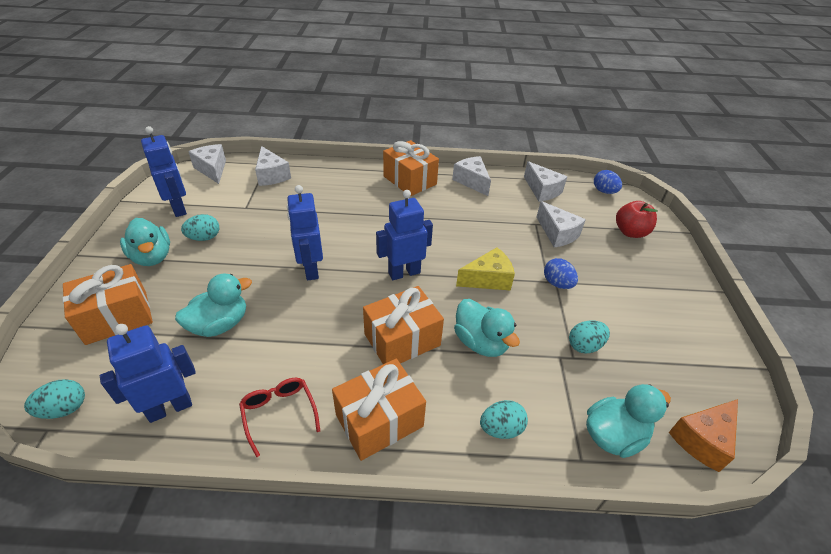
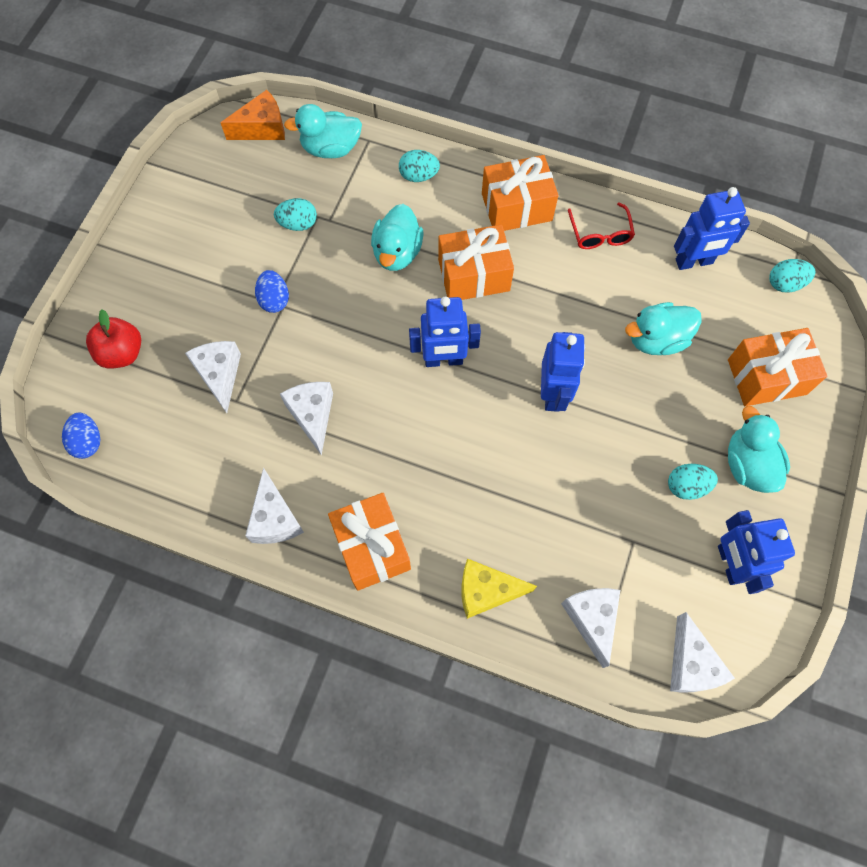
camera: 160 degrees left, 25 degrees up
turquoise duck [454,299,520,357] -> turquoise duck turned 150 degrees counterclockwise [371,204,423,271]
yellow cheese [456,247,515,291] -> yellow cheese moved to [461,559,537,619]
white cheese [524,161,567,202] -> white cheese moved to [280,382,333,456]

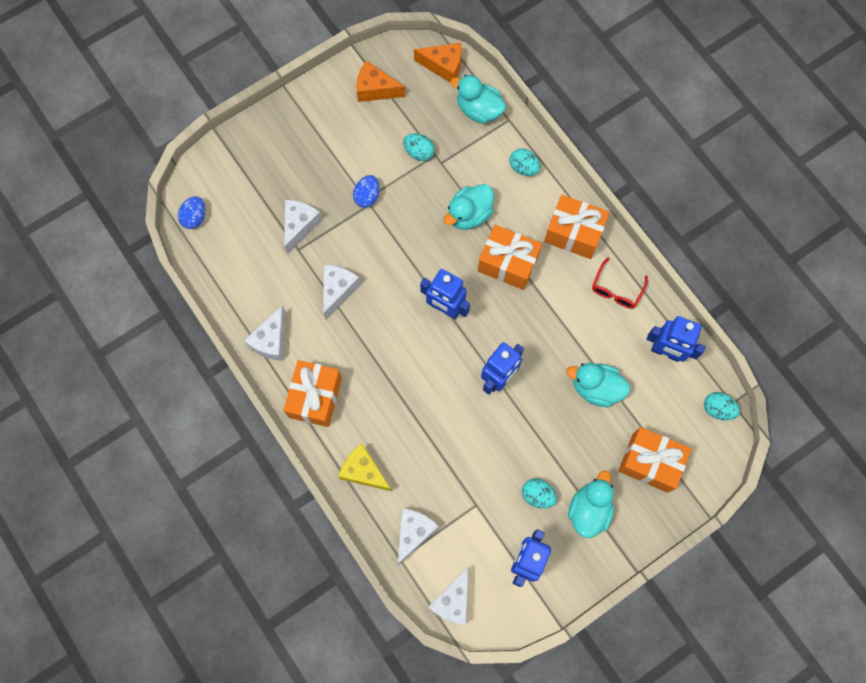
camera: 35 degrees right, 5 degrees up
red apple [86,309,141,369] -> none
none -> orange cheese [356,61,405,102]

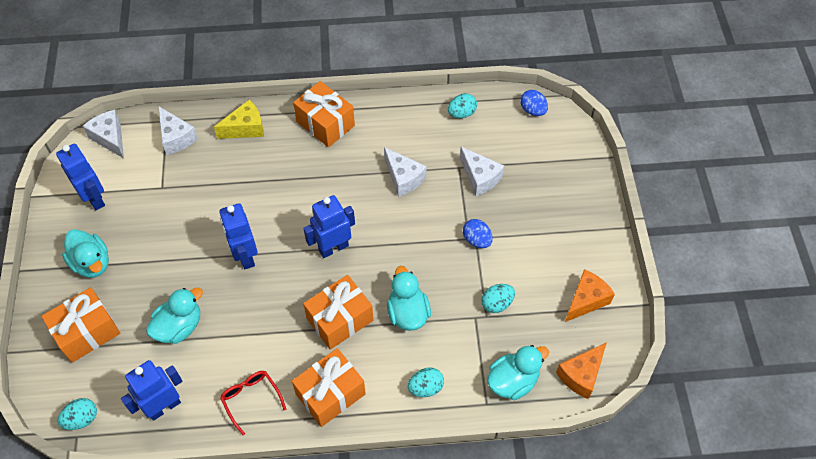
camera: 120 degrees right, 15 degrees down
white cheese [244,305,286,361] -> none
turquoise egg [522,478,557,508] -> turquoise egg moved to [448,93,477,118]

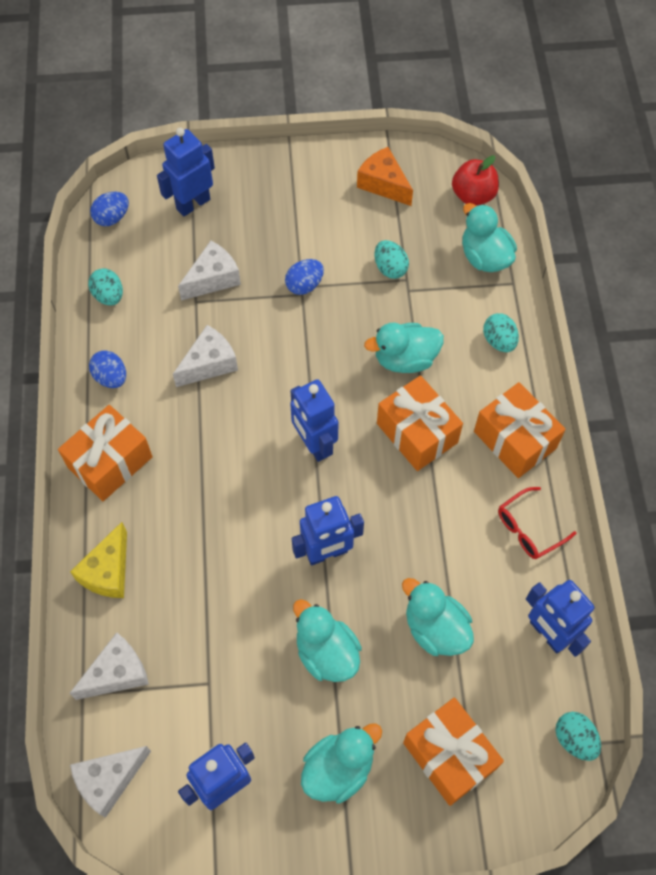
camera: 90 degrees left, 5 degrees up
yellow cheese [214,100,264,139] -> yellow cheese turned 135 degrees counterclockwise [70,522,127,598]
orange cheese [556,342,607,399] -> red apple [452,155,499,206]
none -> blue egg [89,350,126,388]
none -> blue robot [157,128,215,216]
none -> turquoise duck [293,599,362,682]

